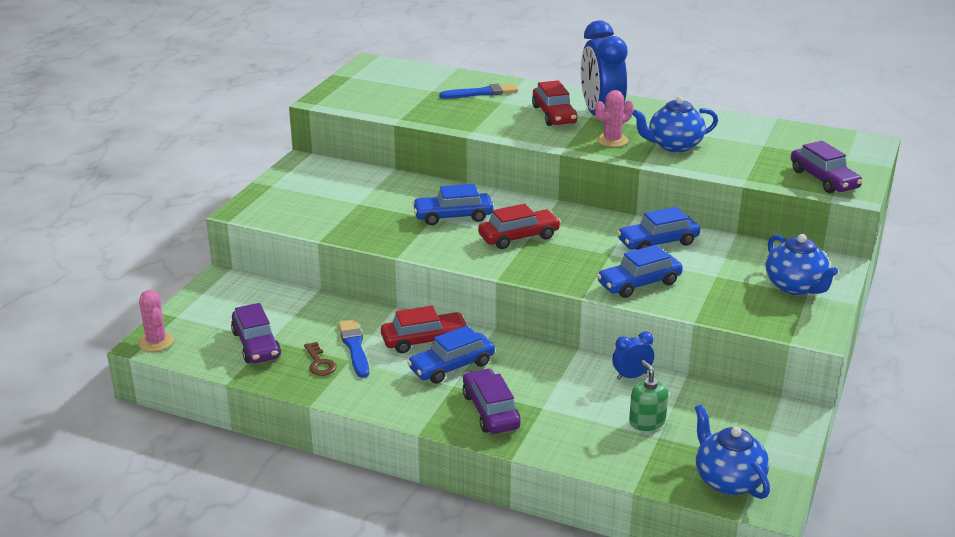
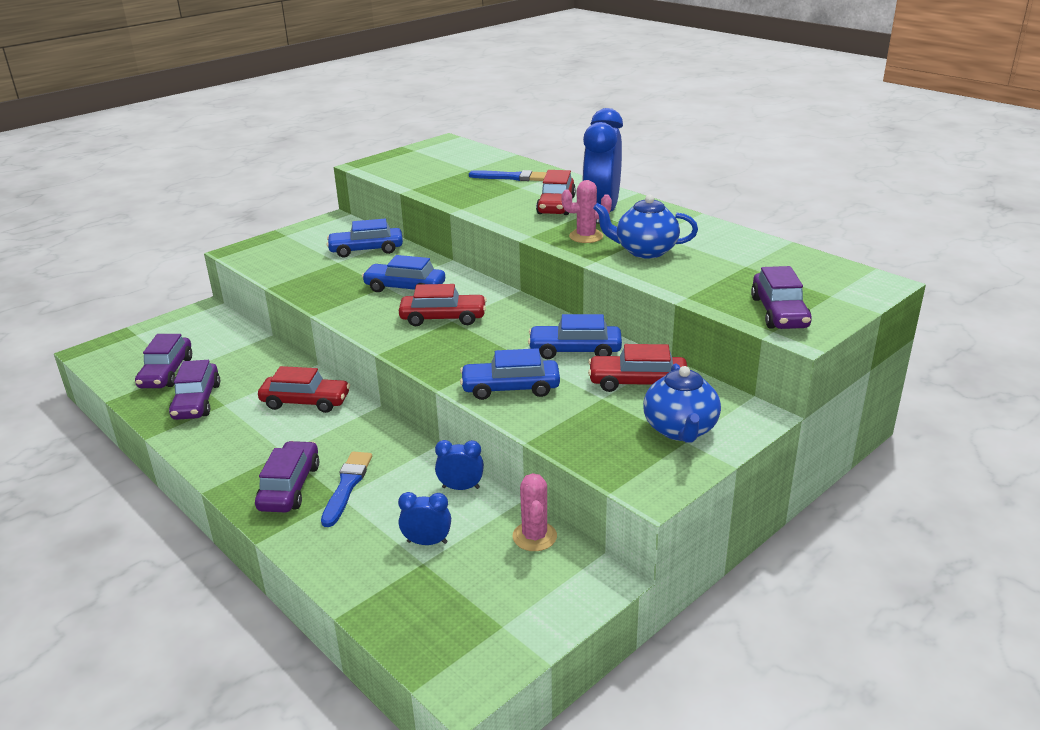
camera: 25 degrees right, 0 degrees up
pink cactus [138,290,174,352] -> pink cactus moved to [512,473,557,551]
brown key [304,342,336,376] -> purple car [169,360,220,420]
blue brush [338,319,369,378] -> blue brush moved to [321,452,372,527]
blue car [407,326,495,384] -> blue car moved to [326,219,403,258]
green soap dispenser [629,360,669,431] -> blue clock [398,492,451,545]
blue teapot [695,405,770,499] -> none
none -> red car [588,344,687,392]

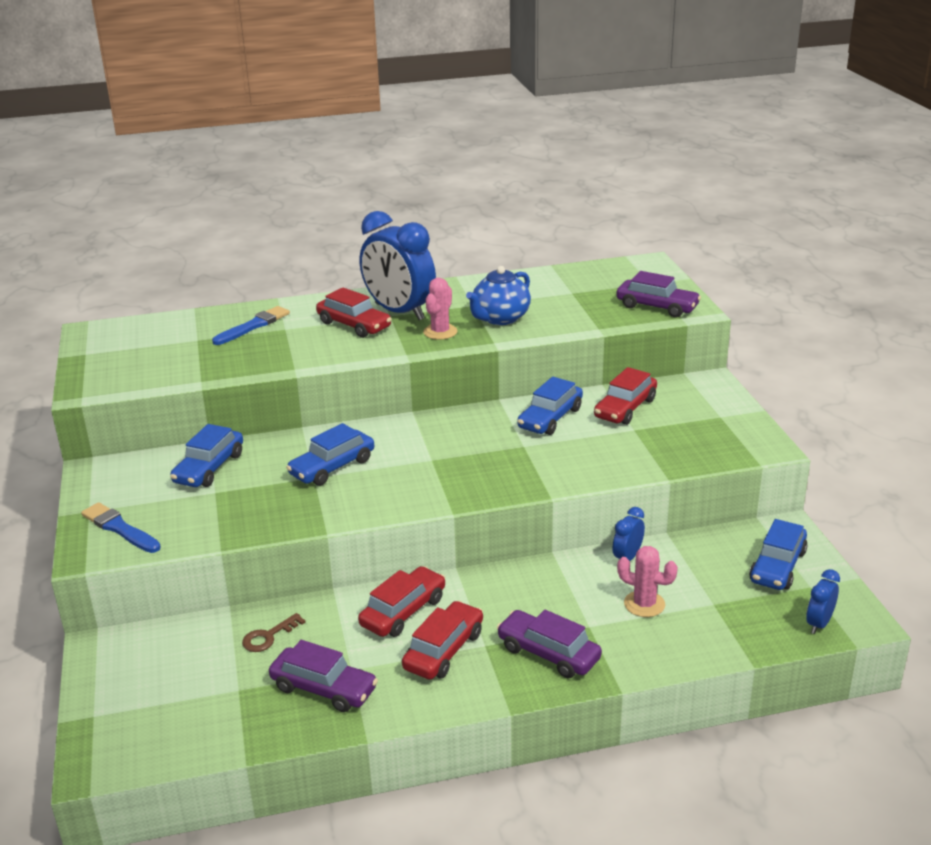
camera: 60 degrees left, 0 degrees up
purple car [135,334,192,388] -> none
blue brush [321,452,372,527] -> blue brush moved to [81,502,161,553]
blue clock [398,492,451,545] -> blue clock moved to [806,569,840,634]
red car [399,284,487,326] -> red car moved to [402,601,483,680]
blue car [460,348,560,400] -> blue car moved to [749,519,808,590]
pink cactus [512,473,557,551] -> pink cactus moved to [617,546,678,617]
blue teapot [643,363,721,443] -> none
none -> brown key [242,613,306,652]

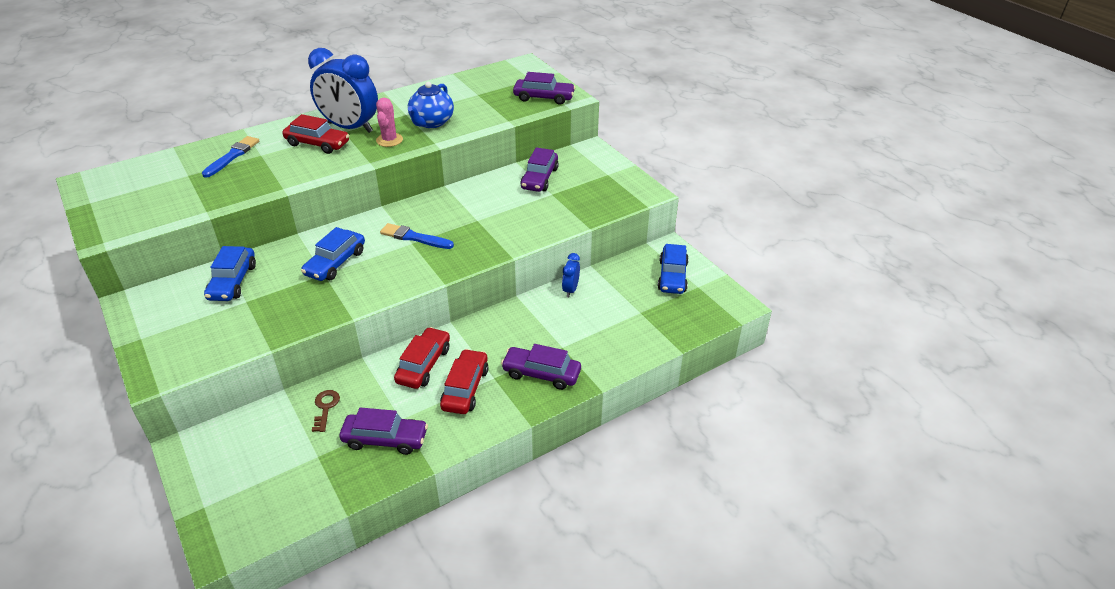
camera: 20 degrees left, 10 degrees up
blue brush [81,502,161,553] -> blue brush moved to [380,223,454,249]
brown key [242,613,306,652] -> brown key turned 150 degrees clockwise [312,390,340,432]
blue car [517,377,583,435] -> none
red car [594,367,657,425] -> purple car [520,147,559,192]
pink cactus [617,546,678,617] -> none
blue clock [806,569,840,634] -> none

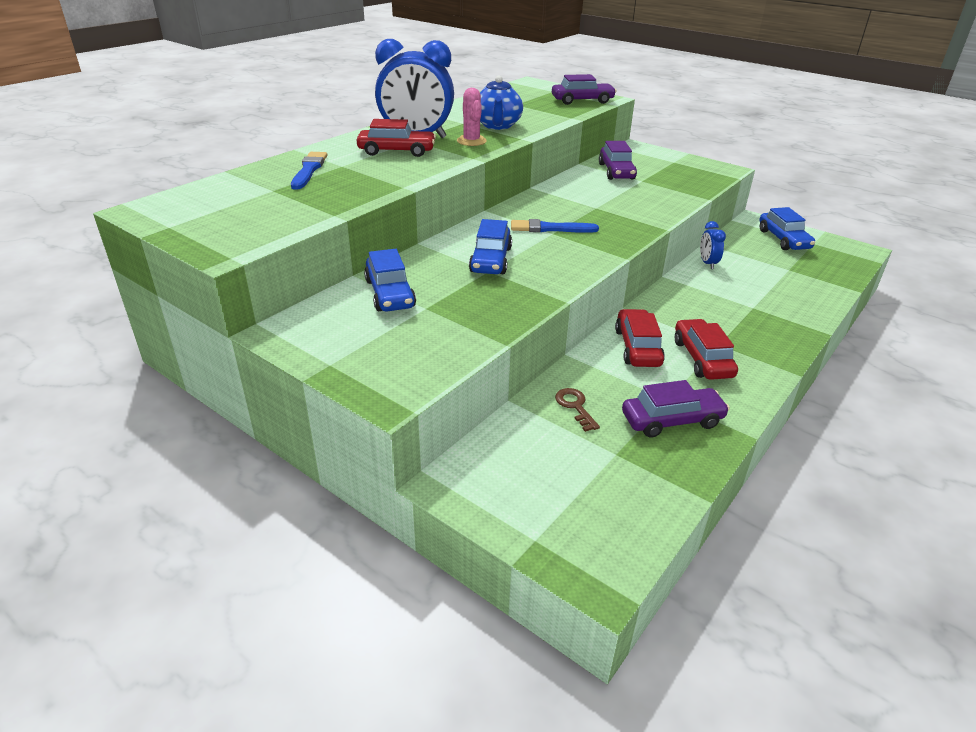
camera: 20 degrees left, 5 degrees down
purple car [501,344,581,390] -> none

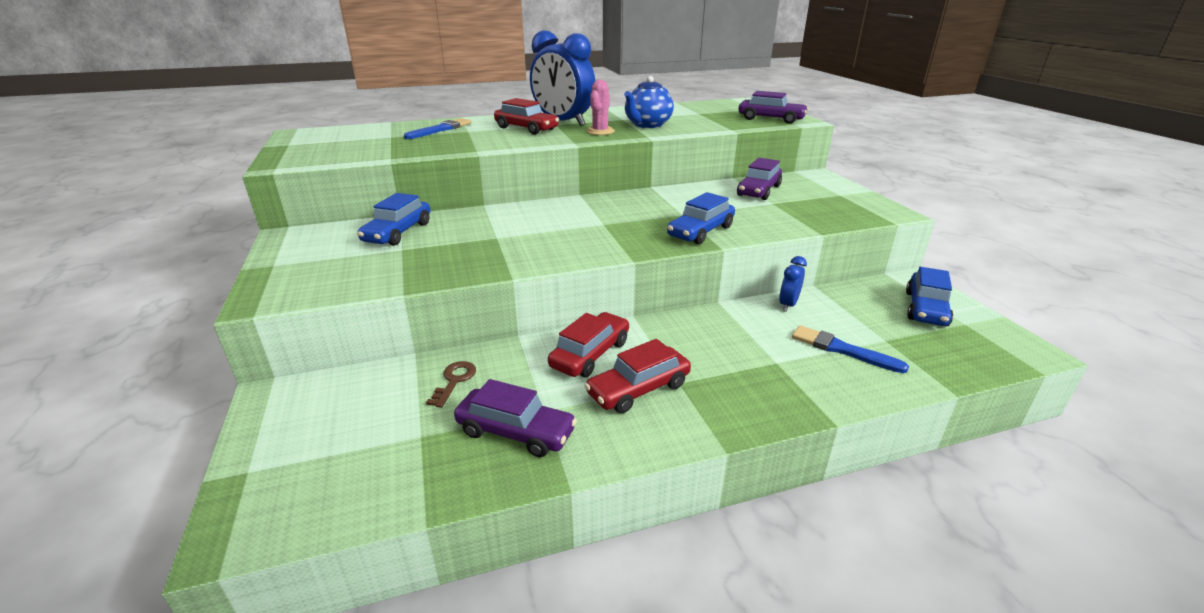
camera: 35 degrees right, 5 degrees down
blue car [469,219,512,274] -> blue car moved to [667,192,735,244]
blue brush [511,219,599,233] -> blue brush moved to [792,325,909,373]
red car [675,319,738,380] -> red car turned 150 degrees counterclockwise [584,339,691,413]

